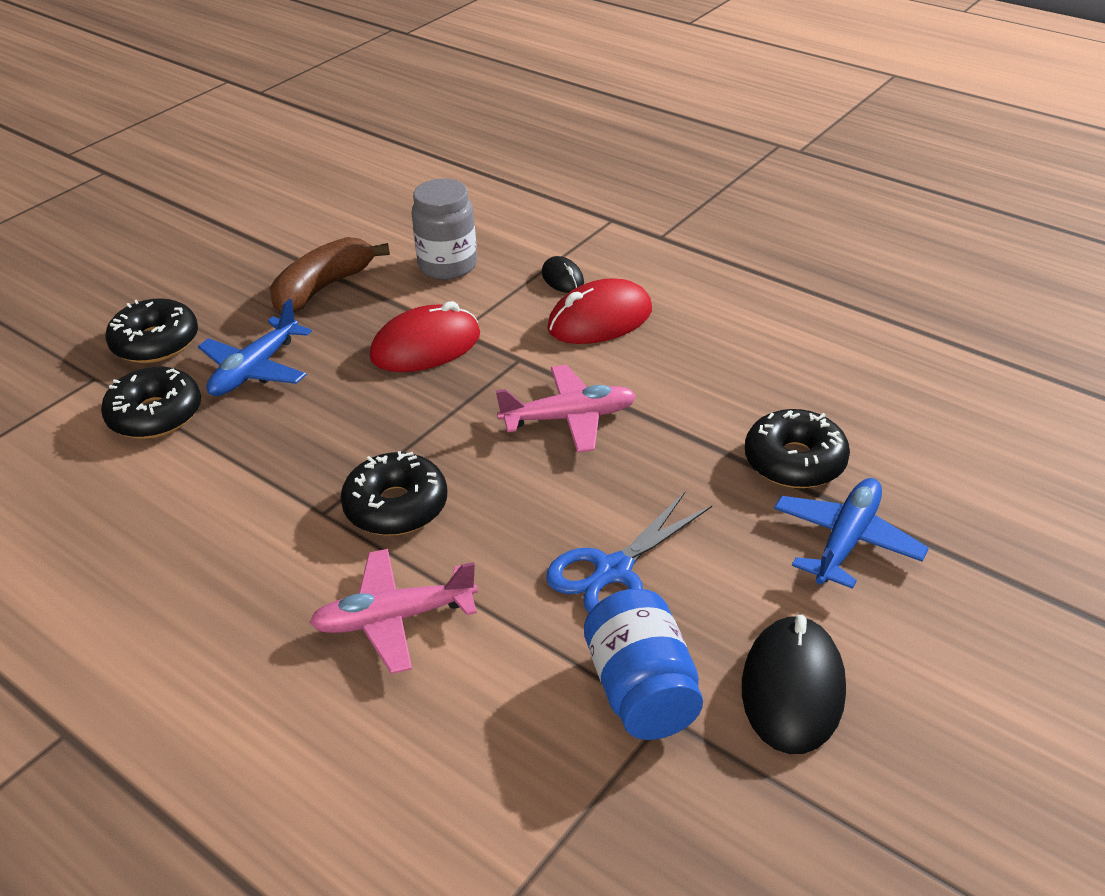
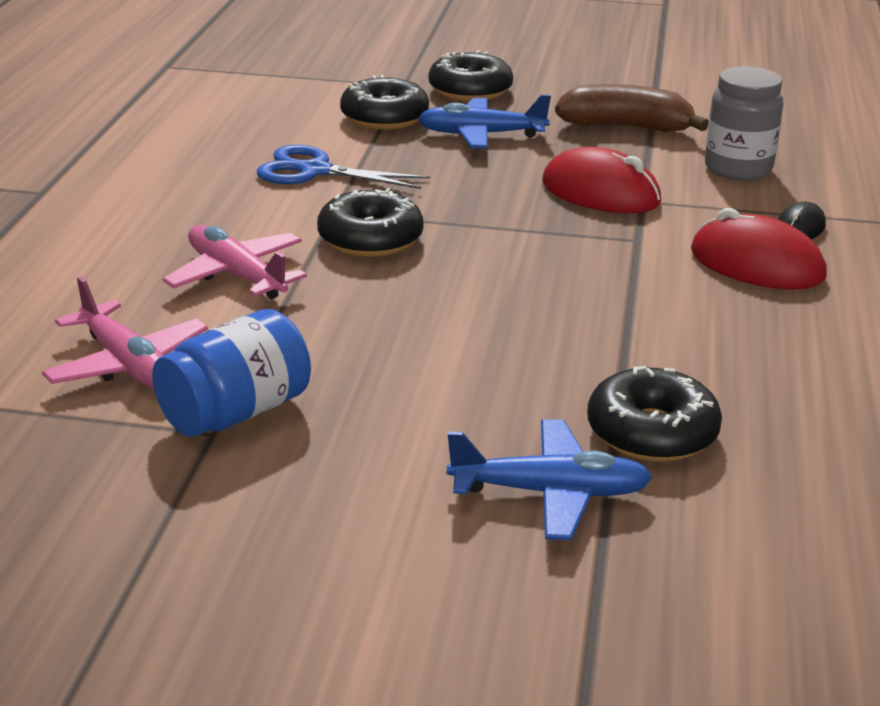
camera: 60 degrees right, 10 degrees down
pink plane [496,365,636,453] -> pink plane moved to [42,276,208,389]
blue scissors [546,492,712,614] -> blue scissors moved to [257,145,430,189]
black mouse [742,615,846,754] -> none

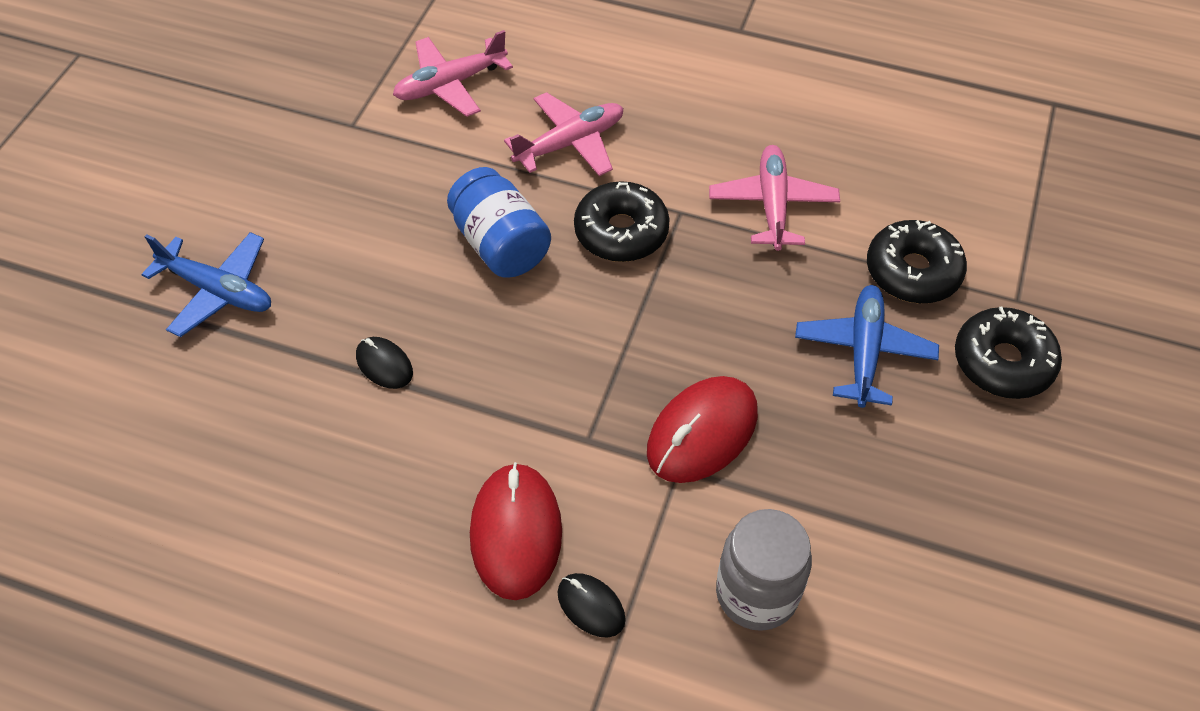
camera: 100 degrees right, 25 degrees up
blue jar [152,309,311,437] -> blue jar moved to [447,167,551,278]
blue scissors [257,145,430,189] -> pink plane [709,145,840,251]
blue plane [447,419,652,540] -> blue plane turned 75 degrees counterclockwise [142,232,271,337]
brown banana [555,84,709,132] -> none
black donut [587,366,722,462] -> none
red mouse [691,208,827,290] -> red mouse turned 45 degrees counterclockwise [470,462,562,600]
none -> black mouse [356,337,413,389]

